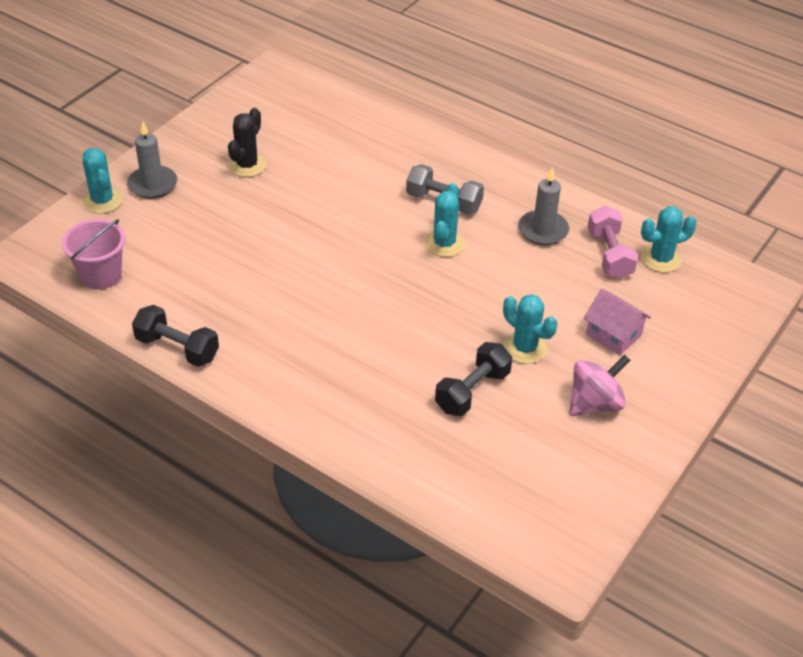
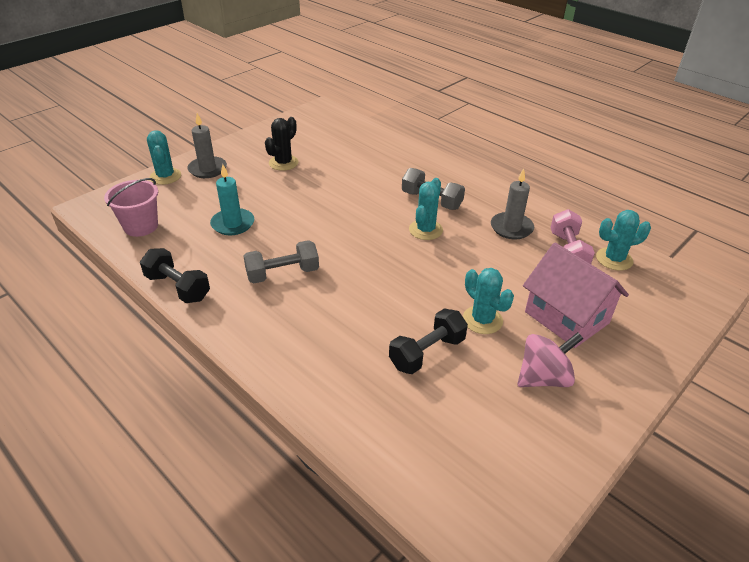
camera: 10 degrees right, 5 degrees down
pink house [584,288,651,355] -> pink house [523,243,629,348], size x1.61
none -> turquoise candle [210,164,254,235]
none -> grey dumbbell [243,240,319,284]

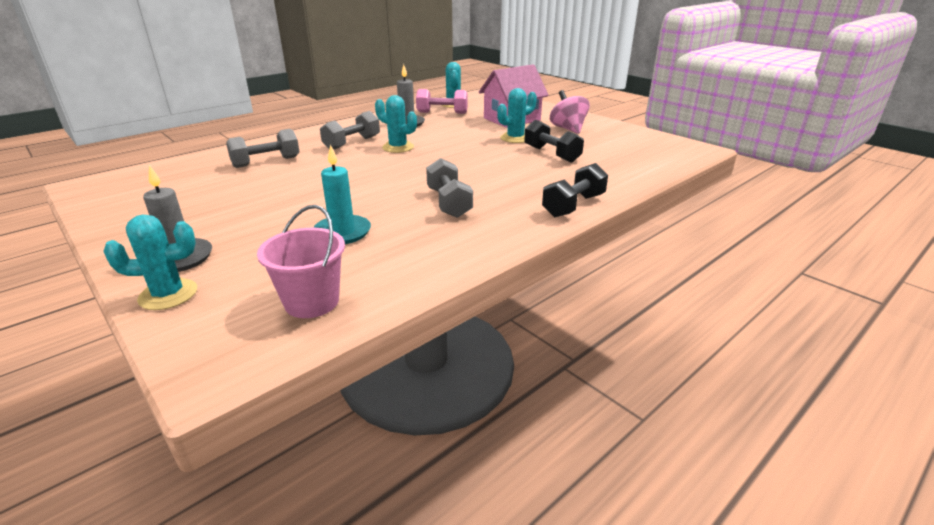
camera: 85 degrees left, 10 degrees down
black dumbbell [140,248,210,303] -> black dumbbell moved to [542,163,608,217]
black cactus [265,117,298,171] -> none
none -> grey dumbbell [226,129,300,168]

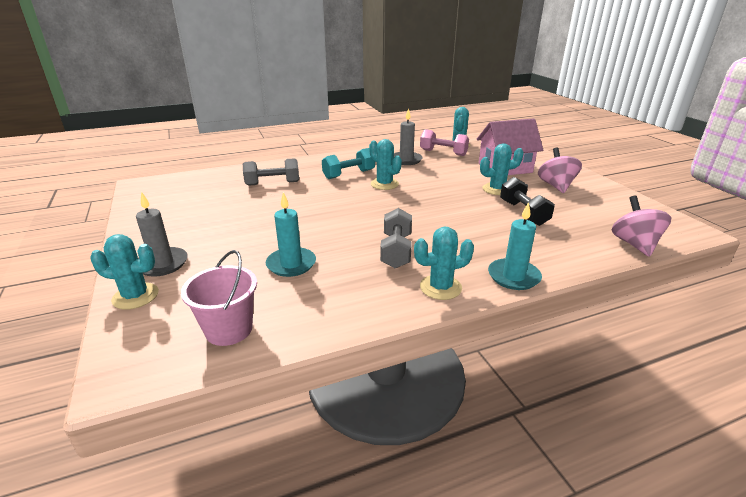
camera: 20 degrees right, 0 degrees up
grey dumbbell [320,111,380,150] -> turquoise dumbbell [322,148,375,179]
black dumbbell [542,163,608,217] -> turquoise candle [488,202,542,290]
none -> turquoise cactus [414,227,474,300]
none -> pink spinning top [612,196,671,257]

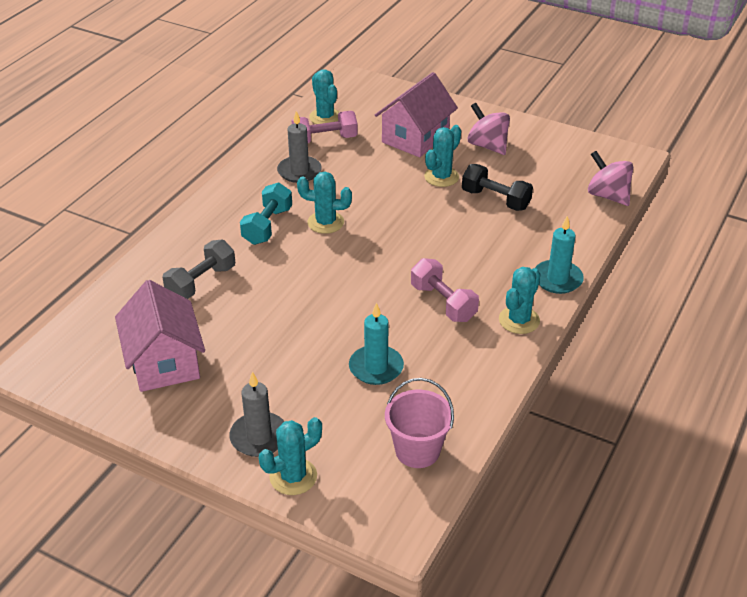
camera: 40 degrees left, 10 degrees up
grey dumbbell [380,208,412,268] -> pink dumbbell [411,258,479,322]
none -> pink house [115,280,205,392]

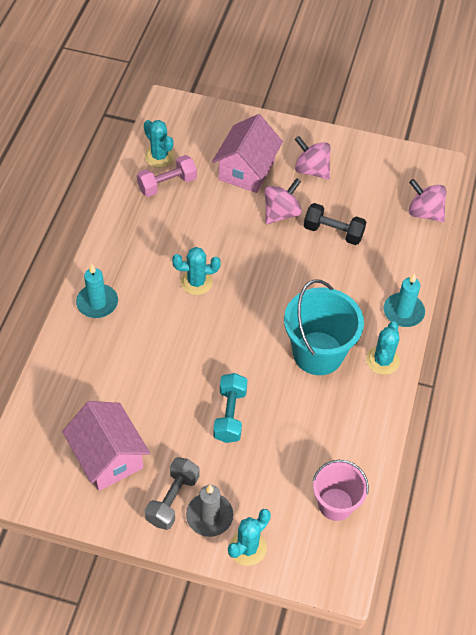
camera: 15 degrees left, 15 degrees up
grey dumbbell [162,240,235,299] -> grey dumbbell moved to [145,457,200,530]
turquoise dumbbell [240,182,292,245] -> turquoise dumbbell moved to [213,373,247,443]
grey candle [277,111,322,183] -> none
turquoise candle [349,302,404,385] -> turquoise candle moved to [76,264,118,318]
pink dumbbell [411,258,479,322] -> turquoise bucket [284,279,364,375]
turquoise cactus [424,125,461,187] -> pink spinning top [265,178,302,224]

